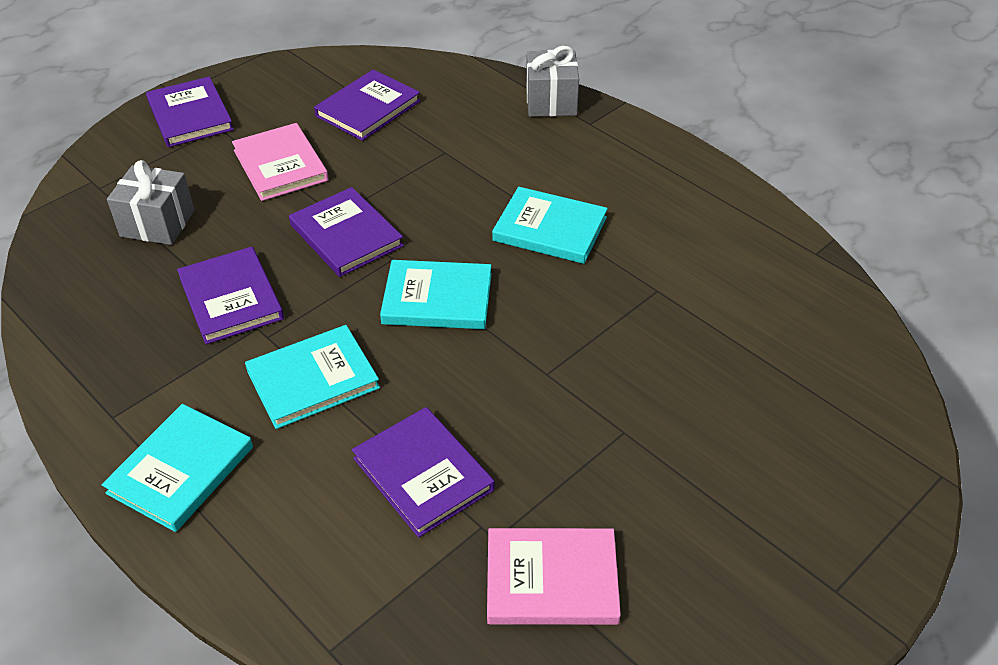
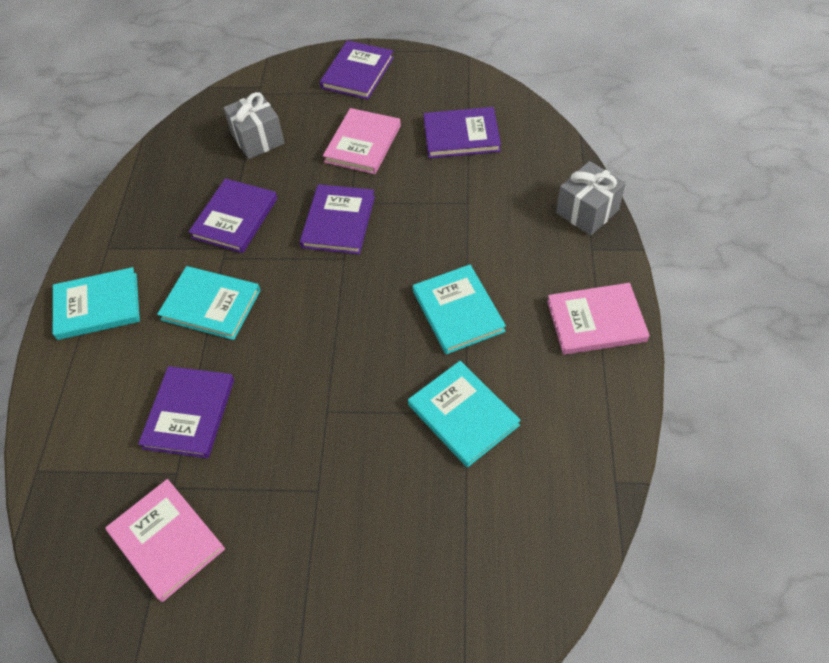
camera: 50 degrees right, 10 degrees up
turquoise book [380,260,492,329] -> turquoise book moved to [408,361,521,467]
none -> pink book [547,283,650,355]

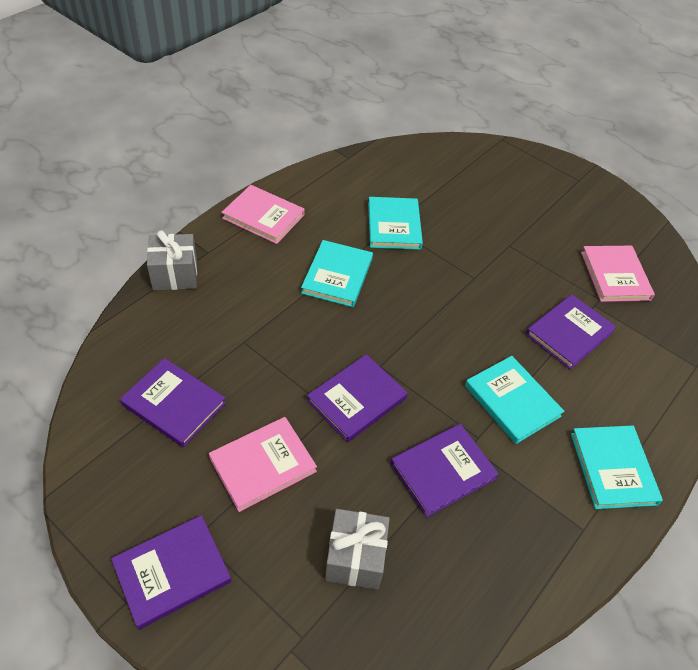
camera: 150 degrees left, 5 degrees down
turquoise book [53,267,140,340] -> turquoise book turned 60 degrees clockwise [571,425,663,509]

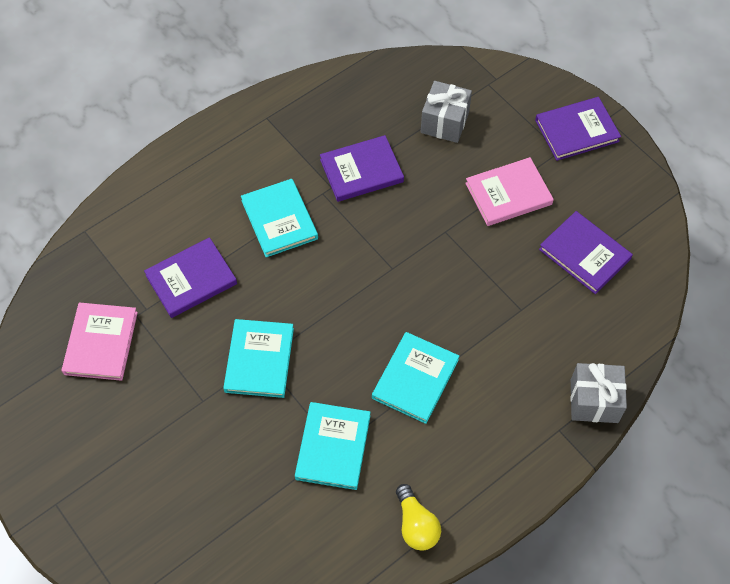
camera: 165 degrees left, 10 degrees up
pink book [221,185,305,244] -> none
purple book [307,354,408,442] -> none
turquoise book [571,425,663,509] -> turquoise book moved to [223,319,294,398]
none -> yellow light bulb [396,484,441,551]

